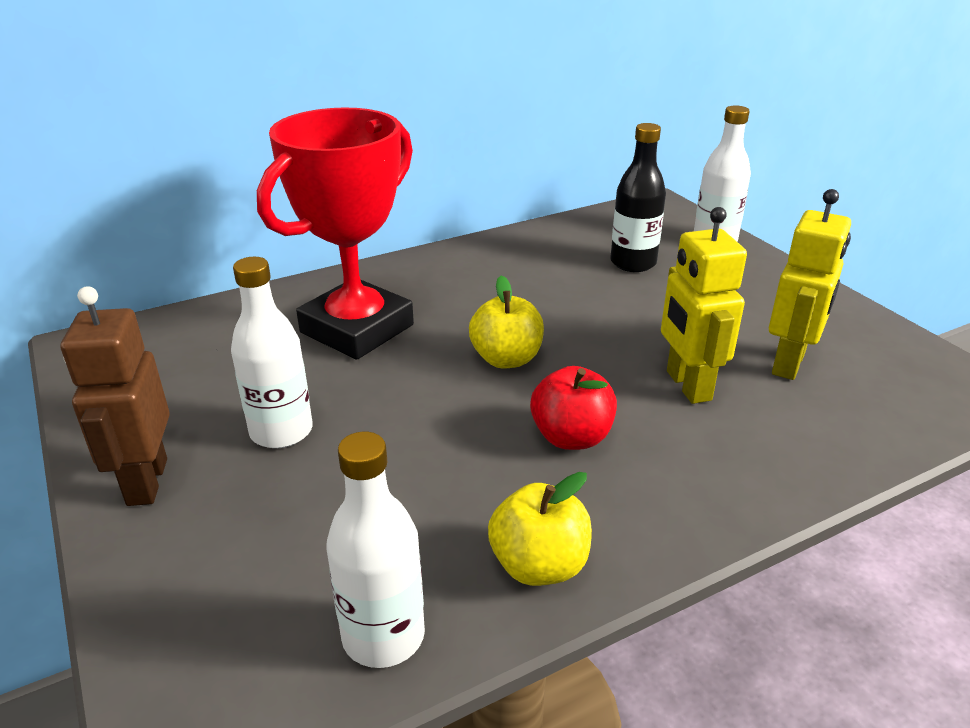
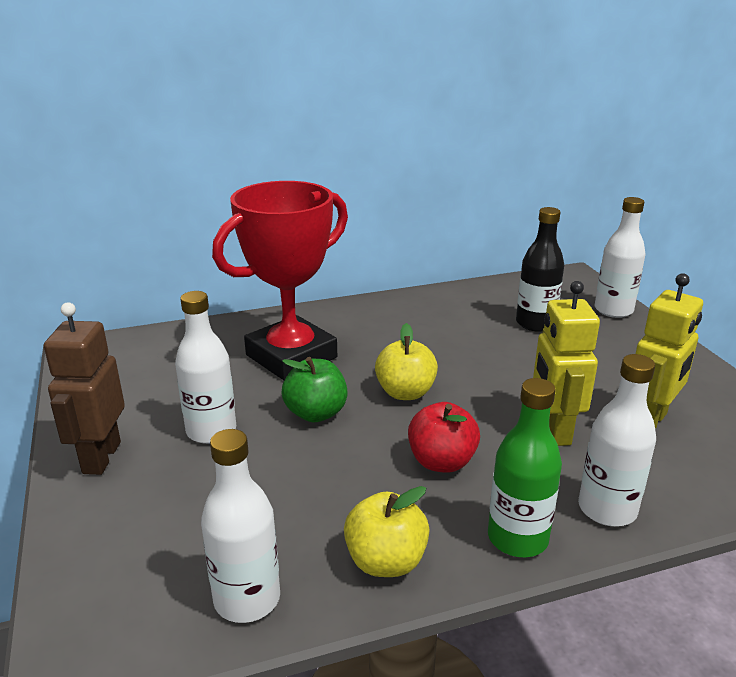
camera: 10 degrees right, 5 degrees down
none -> green apple [281,357,348,423]
none -> green bottle [488,378,562,557]
none -> white bottle [578,354,656,526]

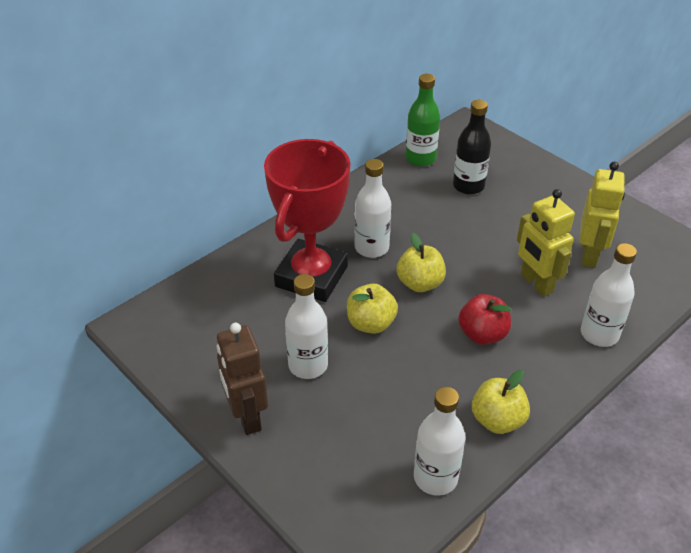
camera: 25 degrees left, 15 degrees up
green apple [281,357,348,423] -> yellow apple [347,284,398,334]
green bottle [488,378,562,557] -> green bottle moved to [406,74,440,167]
white bottle [594,197,646,318] -> white bottle moved to [354,159,391,258]

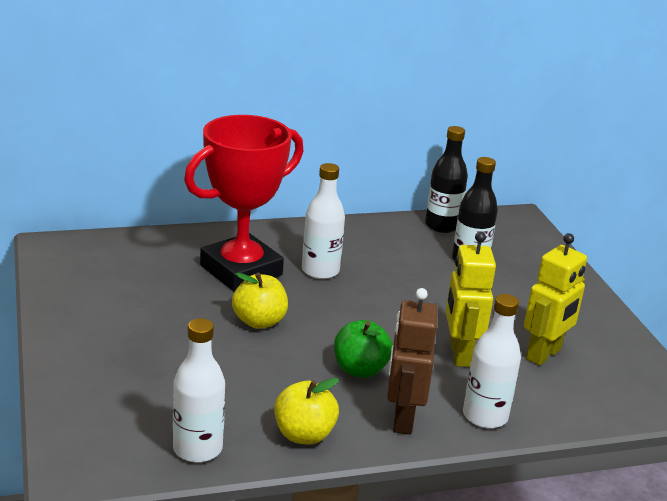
camera: 25 degrees right, 15 degrees down
brown robot [216,323,268,435] -> brown robot moved to [387,288,437,434]
white bottle [285,274,328,379] -> none
yellow apple [397,233,446,292] -> none
green bottle [406,74,440,167] -> black bottle [425,126,468,233]
red apple [458,294,511,345] -> green apple [334,320,393,378]

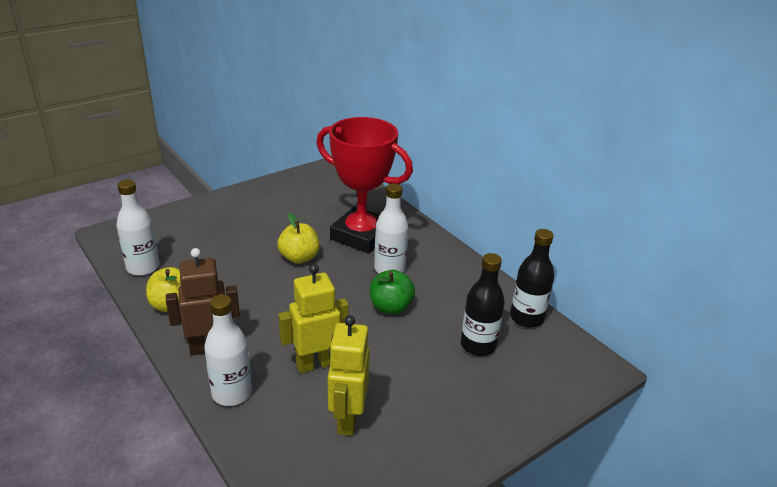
camera: 70 degrees right, 5 degrees up
green apple [334,320,393,378] -> green apple moved to [370,270,415,314]
yellow robot [524,233,587,366] -> yellow robot turned 75 degrees clockwise [328,315,370,436]

